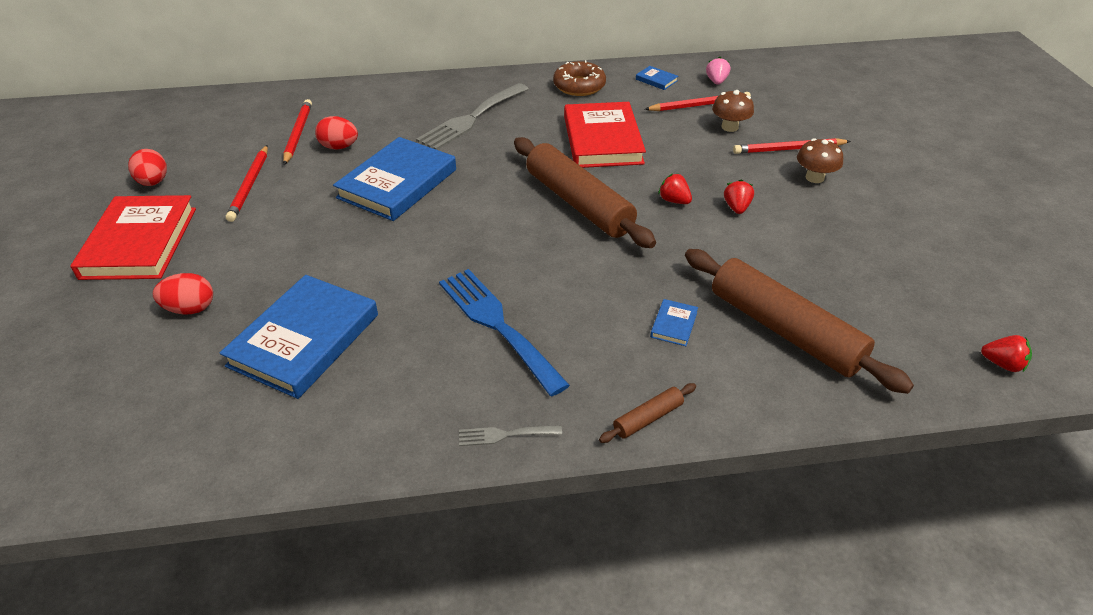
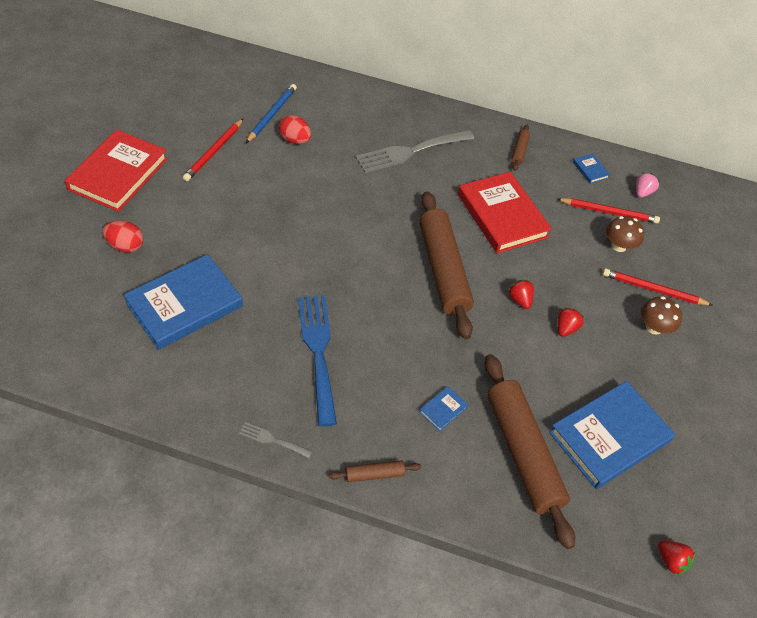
camera: 20 degrees right, 10 degrees up
red egg [128,149,167,186] -> none
red pencil [283,99,312,165] -> blue pencil [246,84,297,143]
blue book [333,137,456,221] -> blue book moved to [549,381,675,489]
brown donut [553,60,606,96] -> brown rolling pin [511,125,530,171]
red book [564,102,646,168] -> red book turned 45 degrees counterclockwise [458,172,552,253]

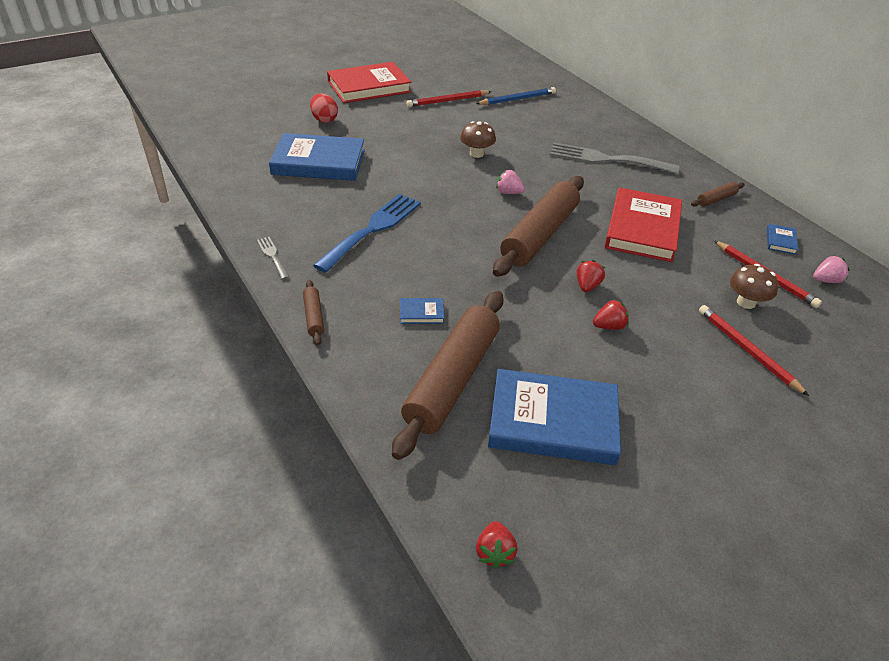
camera: 45 degrees right, 10 degrees down
red egg [279,115,311,144] -> none
brown rolling pin [328,460,421,482] -> brown rolling pin turned 45 degrees clockwise [303,280,324,346]
brown mushroom [641,296,682,335] -> brown mushroom moved to [460,121,496,158]
none -> pink strawberry [496,170,525,194]

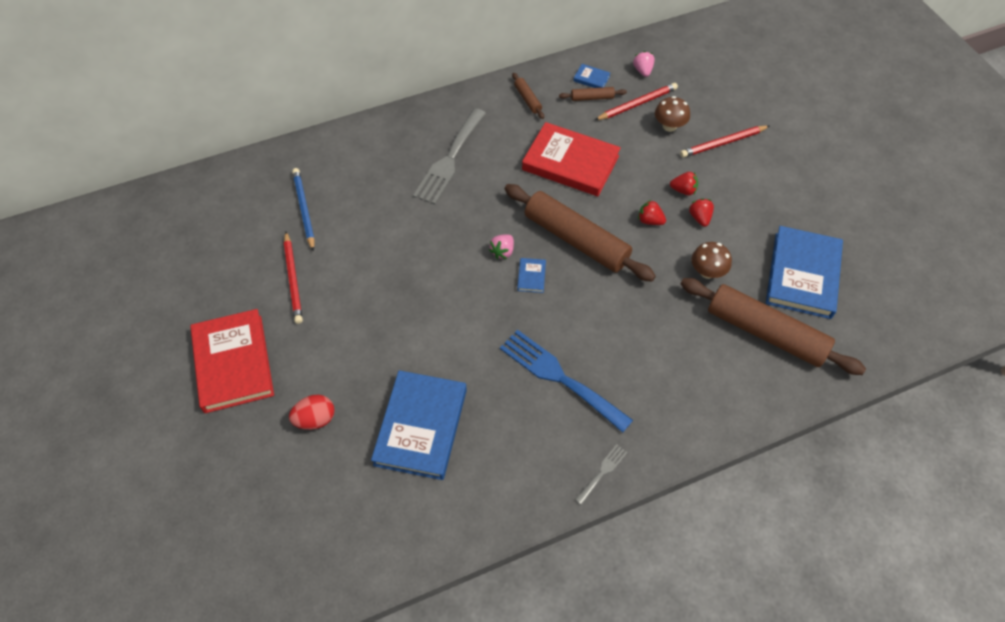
camera: 80 degrees left, 15 degrees up
grey fork [257,237,289,280] -> grey fork turned 150 degrees clockwise [575,444,628,505]
brown rolling pin [303,280,324,346] -> brown rolling pin moved to [559,87,627,101]
blue book [400,298,444,324] -> blue book moved to [517,258,546,293]
brown mushroom [460,121,496,158] -> brown mushroom moved to [692,242,732,279]
red strawberry [476,521,518,569] -> red strawberry moved to [670,172,698,196]

